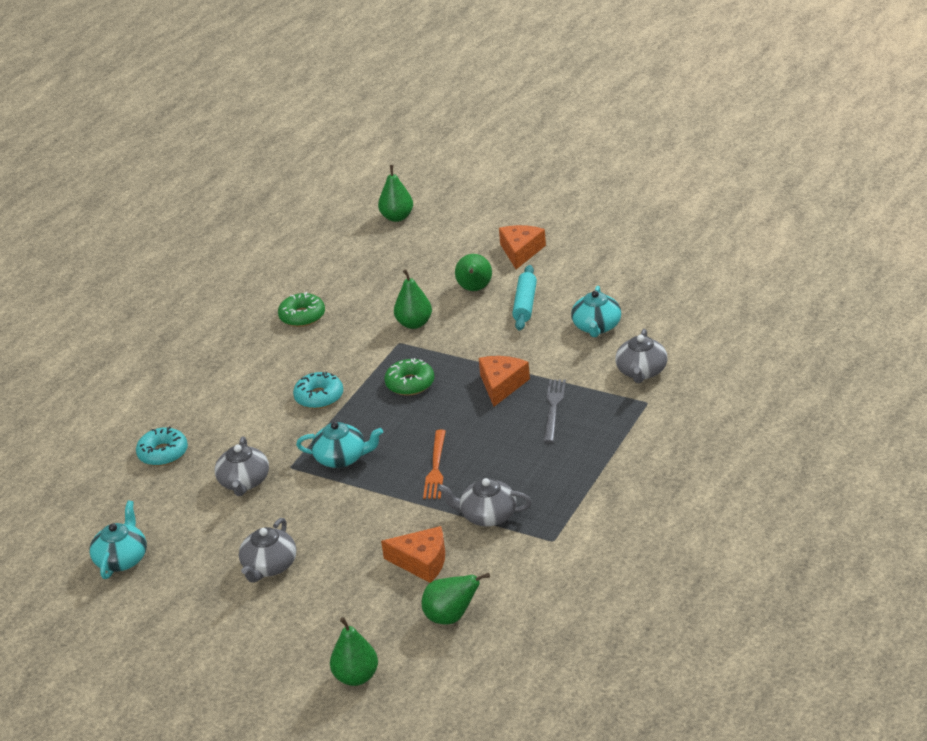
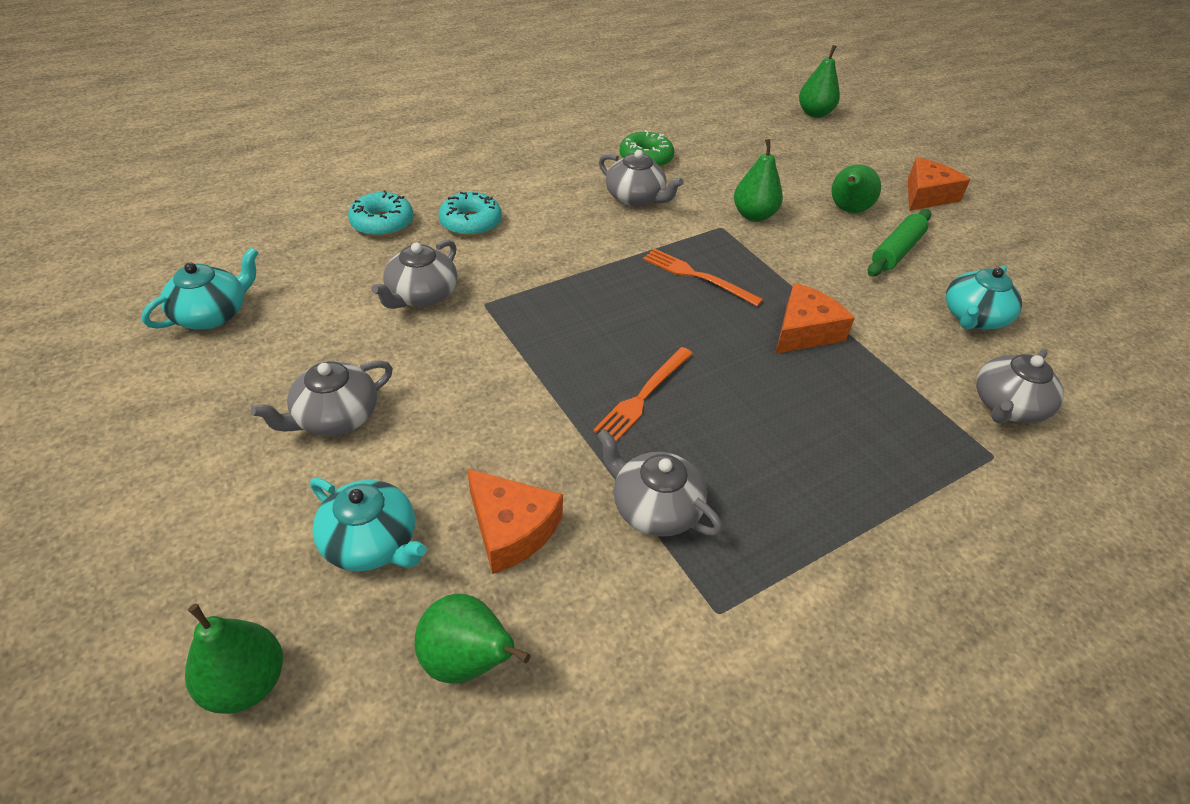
camera: 25 degrees right, 10 degrees up
turquoise donut [293,372,343,409] -> turquoise donut moved to [439,192,502,237]
turquoise teapot [296,422,383,468] -> turquoise teapot moved to [310,478,427,571]
green donut [384,358,434,396] -> orange fork [643,248,763,306]
turquoise rolling pin [512,265,537,331] -> green rolling pin [868,209,931,277]
grey fork [544,379,566,443] -> none
none -> grey teapot [599,150,684,207]

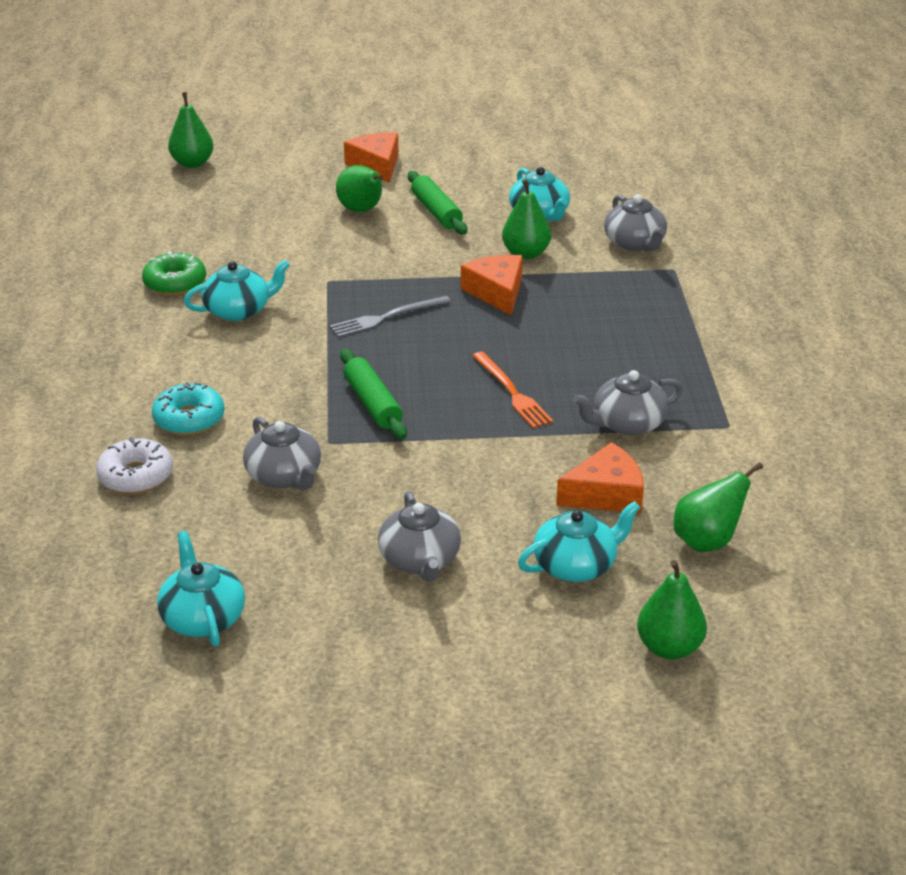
camera: 60 degrees left, 10 degrees down
turquoise donut [348,190,414,237] -> white donut [96,437,173,494]
grey teapot [599,150,684,207] -> turquoise teapot [184,260,290,321]
orange fork [643,248,763,306] -> grey fork [330,296,451,338]
green pear [734,139,783,222] -> green pear moved to [502,179,551,259]
none -> green rolling pin [340,349,407,439]

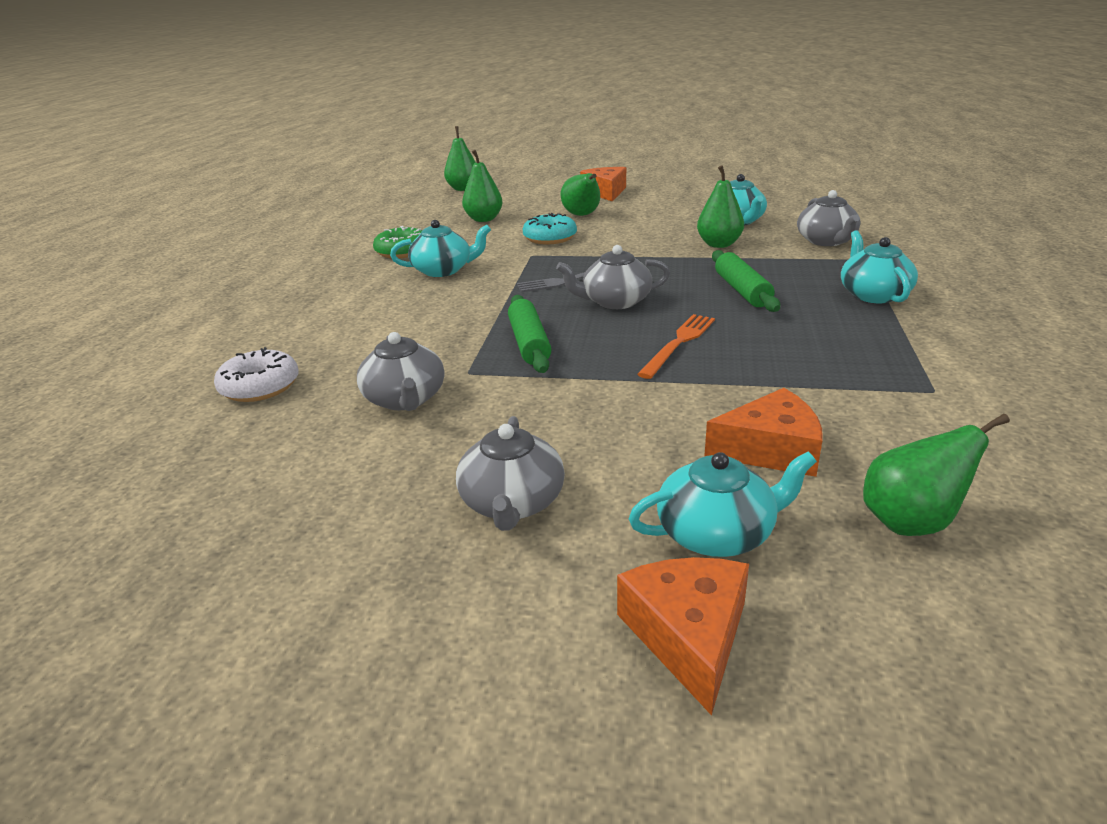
camera: 15 degrees right, 5 degrees down
turquoise donut [152,382,224,435] -> turquoise donut moved to [523,213,577,244]
turquoise teapot [157,531,245,646] -> turquoise teapot moved to [841,230,918,303]
green rolling pin [408,171,467,234] -> green rolling pin moved to [712,250,780,312]
orange cheese [461,255,523,315] -> orange cheese moved to [617,557,749,716]
orange fork [472,352,553,428] -> orange fork turned 135 degrees counterclockwise [637,314,715,379]
grey teapot [573,370,683,435] -> grey teapot moved to [556,245,670,309]
green pear [637,560,707,659] -> green pear moved to [462,150,503,222]

